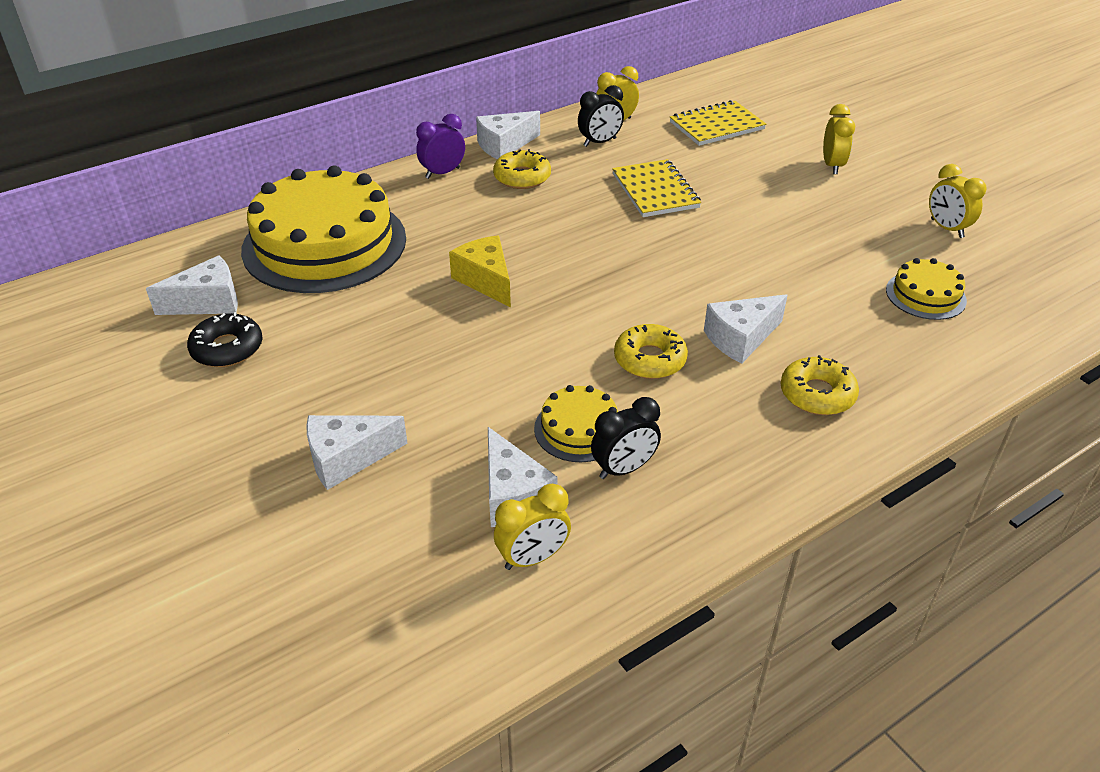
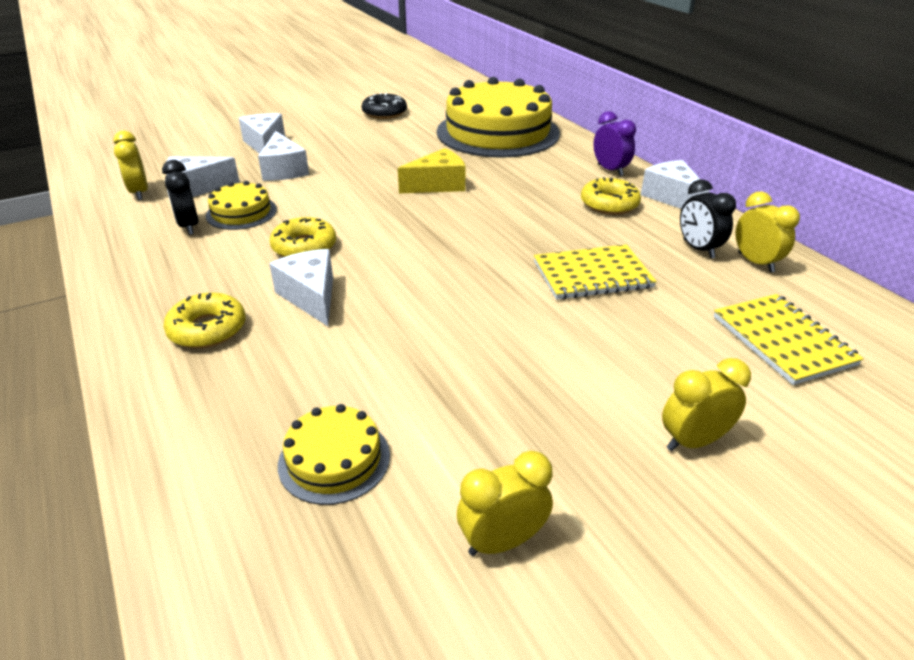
camera: 95 degrees right, 5 degrees down
white cheese [146,255,238,315] -> white cheese moved to [258,131,309,181]
yellow clock [823,104,855,174] -> yellow clock turned 150 degrees clockwise [662,358,751,451]

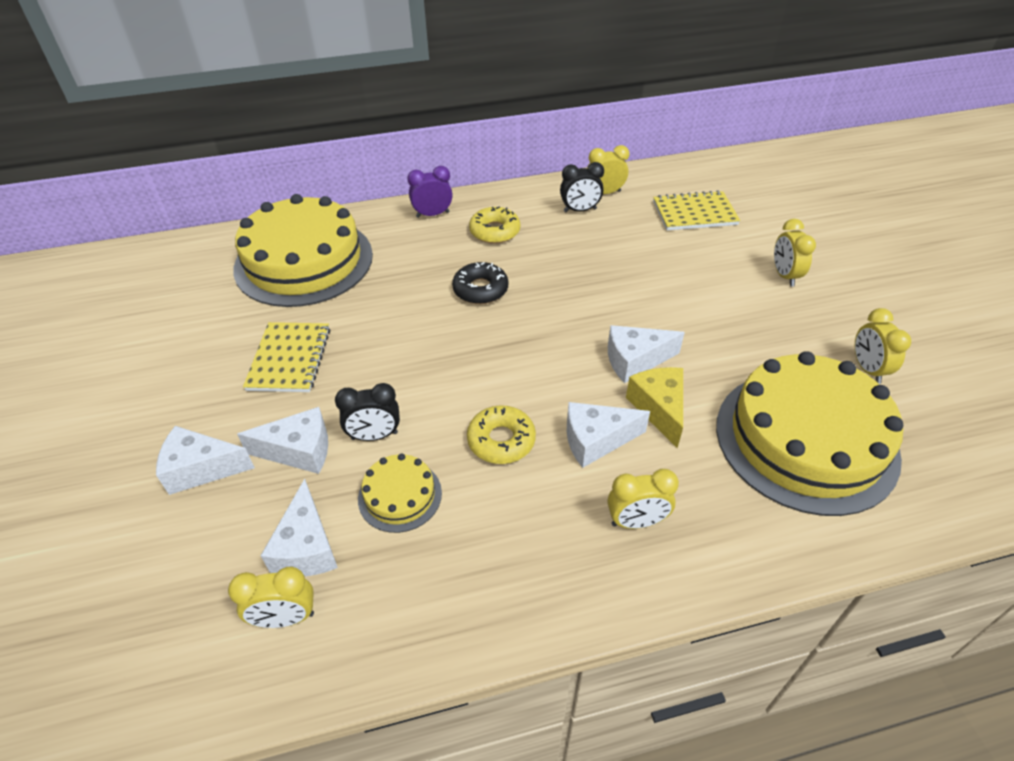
camera: 75 degrees left, 10 degrees up
black clock [162,160,199,235] -> black clock moved to [335,383,400,441]
yellow donut [164,292,246,348] -> yellow clock [608,469,679,529]
yellow cake [278,404,390,505] -> yellow cake [716,351,904,516], size x2.23
black donut [362,93,407,119] -> black donut moved to [452,262,509,304]
yellow cheese [398,148,465,194] -> yellow cheese moved to [626,367,683,448]
yellow notebook [534,244,657,300] -> yellow notebook moved to [243,322,330,392]
white cheese [641,160,710,209] -> white cheese moved to [608,325,685,383]

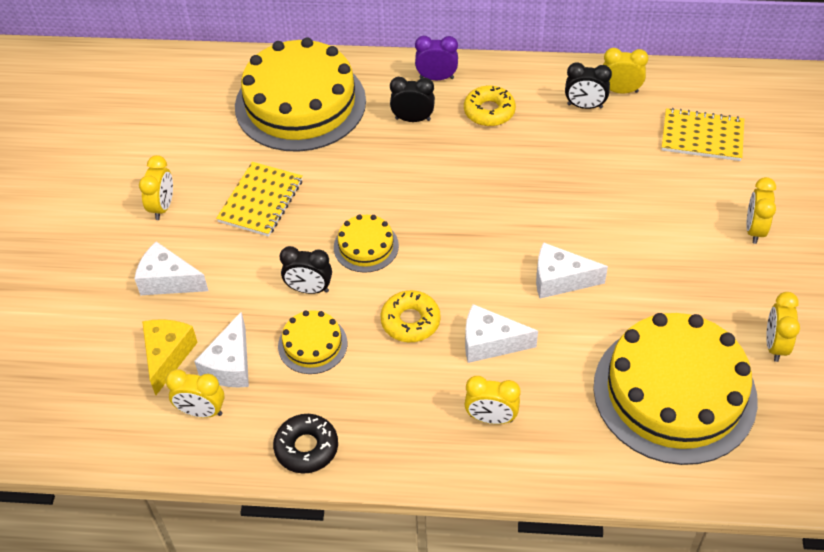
camera: 20 degrees right, 5 degrees up
white cheese [237,407,328,474] -> none
black donut [452,262,509,304] -> black donut moved to [273,414,338,474]
yellow cheese [626,367,683,448] -> yellow cheese moved to [142,319,198,395]
none -> yellow clock [139,155,173,220]
none -> yellow cake [334,214,399,273]
none -> black clock [390,77,435,122]

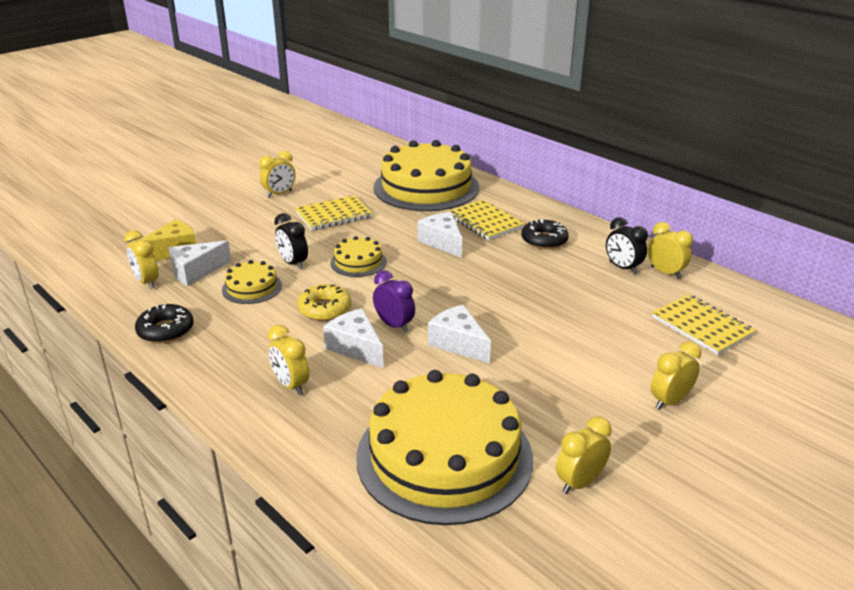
camera: 40 degrees right, 20 degrees down
white cheese [134,242,209,295] -> white cheese moved to [418,212,462,258]
black clock [390,77,435,122] -> yellow notebook [447,200,525,240]
purple clock [415,36,458,80] -> purple clock moved to [373,270,415,333]
yellow donut [464,85,516,126] -> black donut [521,219,569,249]

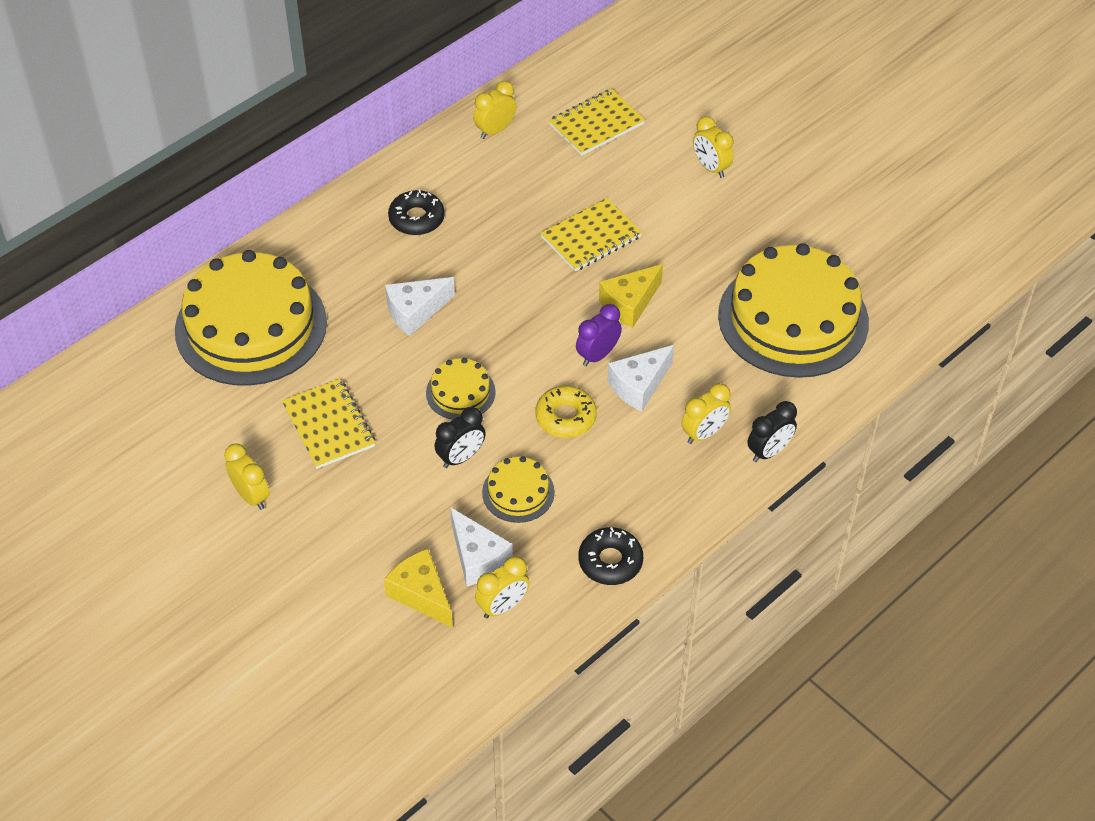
camera: 90 degrees left, 20 degrees up
white cheese [428,305,491,364] -> yellow cheese [599,264,663,328]
yellow notebook [447,200,525,240] -> yellow notebook moved to [541,198,642,272]
yellow clock [556,417,612,494] -> none
black clock [606,217,648,274] -> black clock moved to [747,401,797,462]

